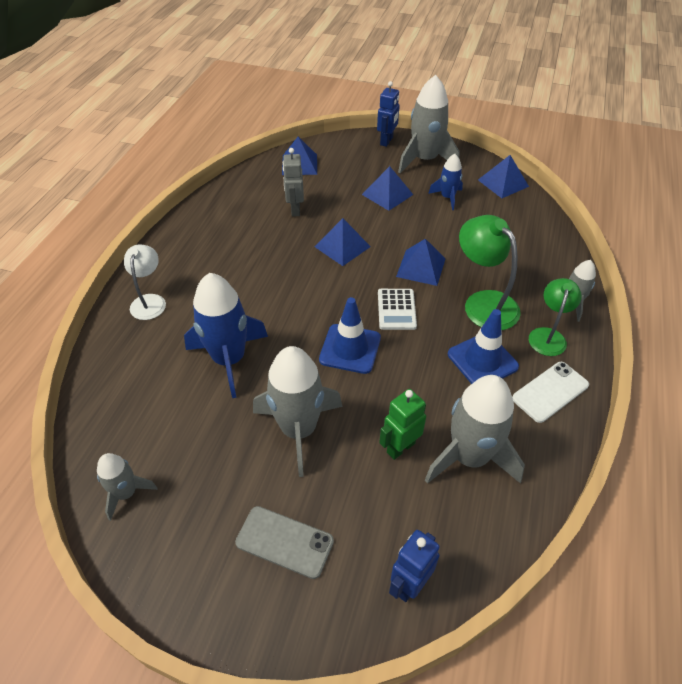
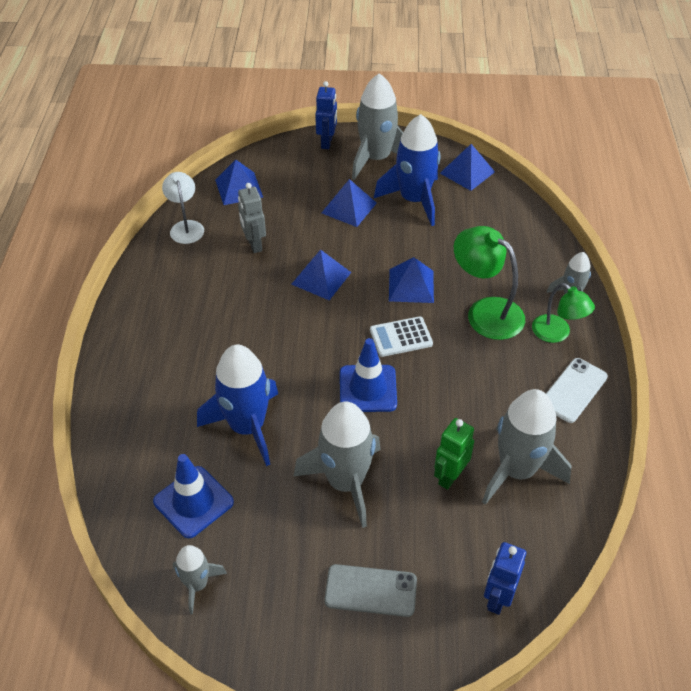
camera: 15 degrees left, 0 degrees up
white lamp [124,244,166,320] -> white lamp moved to [162,172,204,244]
white calculator [378,289,417,330] -> white calculator turned 90 degrees clockwise [370,316,433,357]
blue rocket [428,154,463,210] -> blue rocket [374,114,440,226], size x1.86
blue traffic cone [448,309,519,384] -> blue traffic cone moved to [153,454,234,538]
green lamp [529,278,582,356] -> green lamp turned 135 degrees clockwise [532,283,595,343]

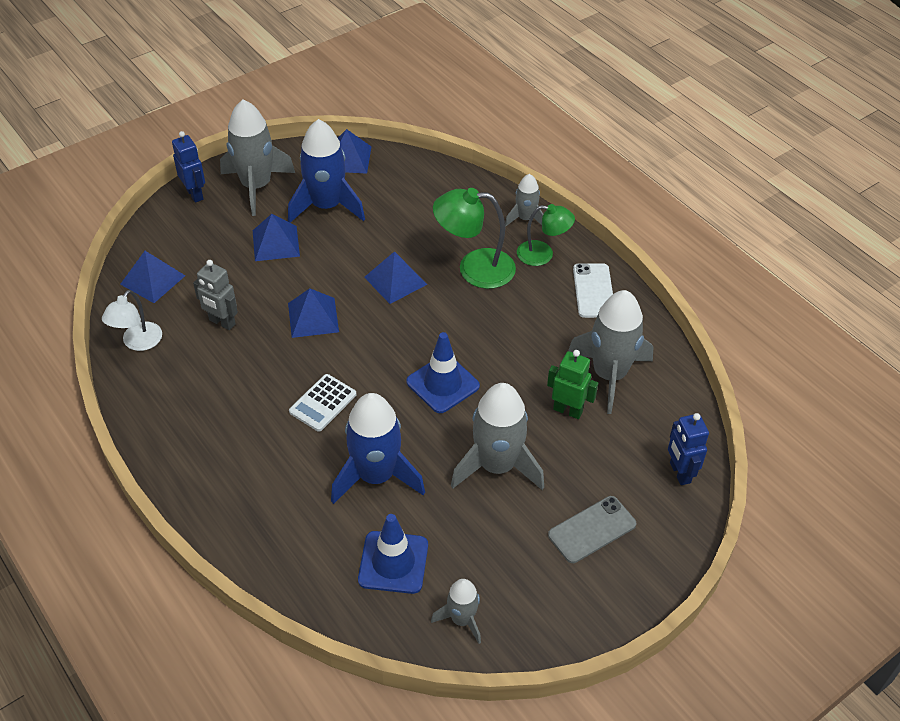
camera: 40 degrees left, 0 degrees up
white lamp [162,172,204,244] -> white lamp turned 105 degrees counterclockwise [102,290,162,351]
white calculator [370,316,433,357] -> white calculator moved to [289,374,357,432]
green robot [434,418,474,490] -> green robot turned 120 degrees clockwise [547,350,598,419]

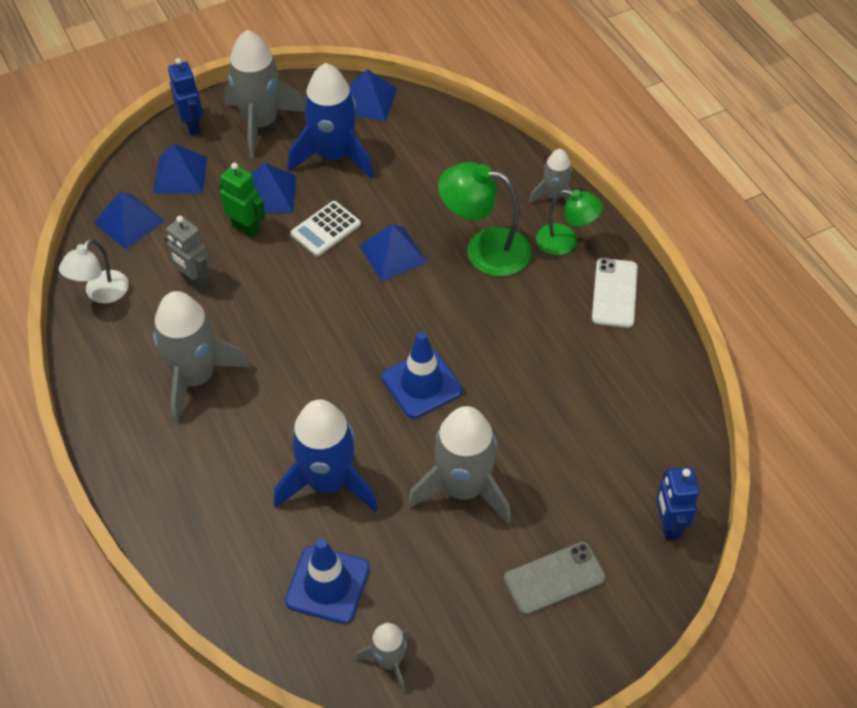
camera: 10 degrees right, 5 degrees up
blue pyramid [288,288,339,338] -> blue pyramid moved to [153,144,207,194]
white calculator [289,374,357,432] -> white calculator moved to [291,201,361,256]
green robot [547,350,598,419] -> green robot moved to [219,163,266,238]
grey rocket [568,290,653,414] -> grey rocket moved to [153,291,251,424]

